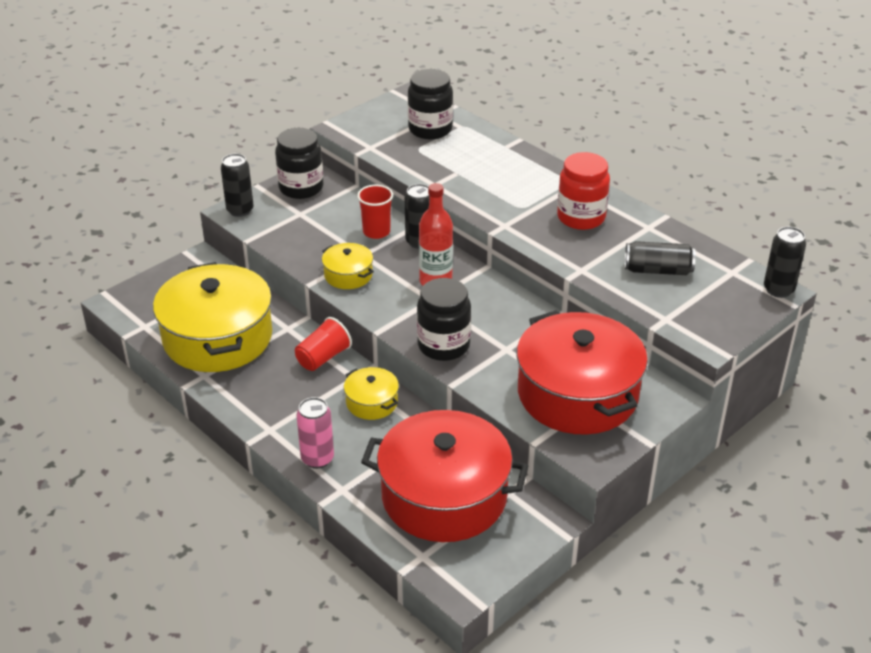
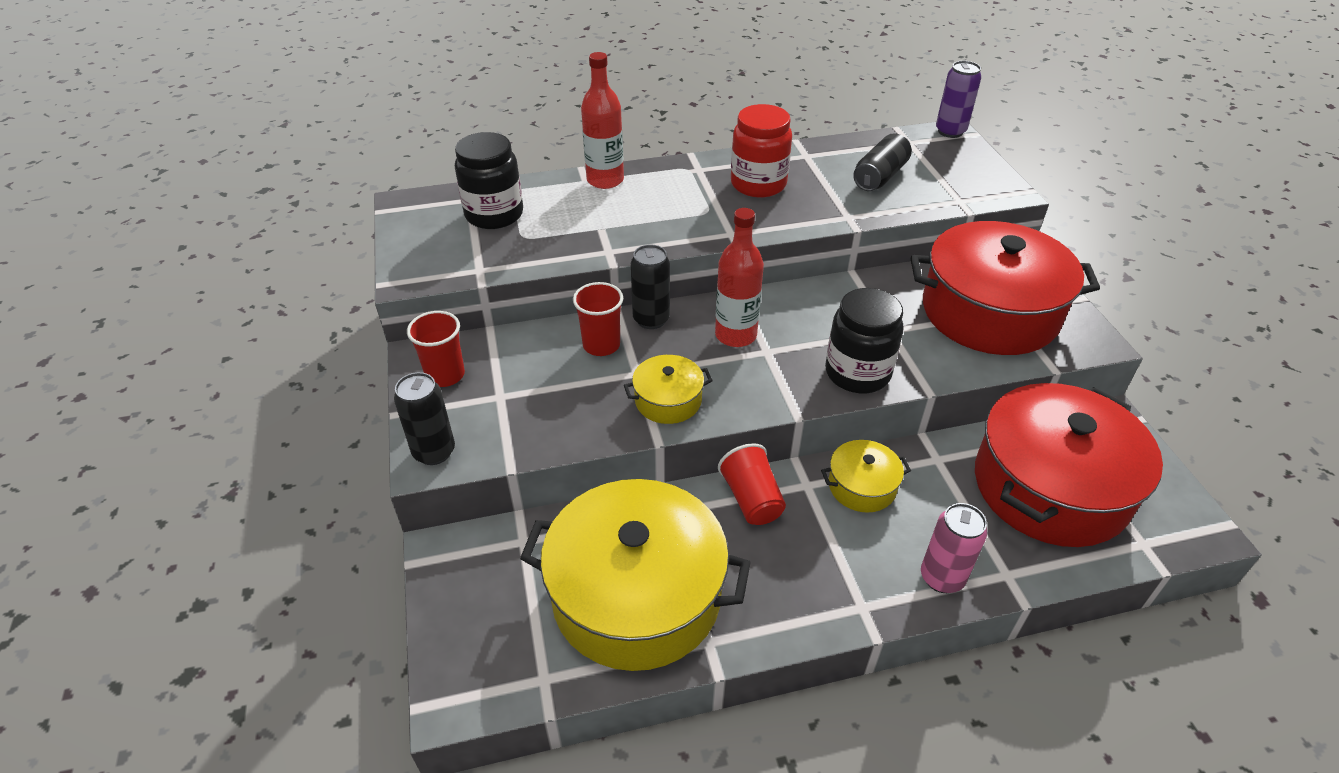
camera: 60 degrees left, 5 degrees up
black jar [275,128,323,199] -> red cup [407,311,465,387]
black can [764,227,806,298] -> purple can [936,61,981,138]
none -> red bottle [581,52,624,189]

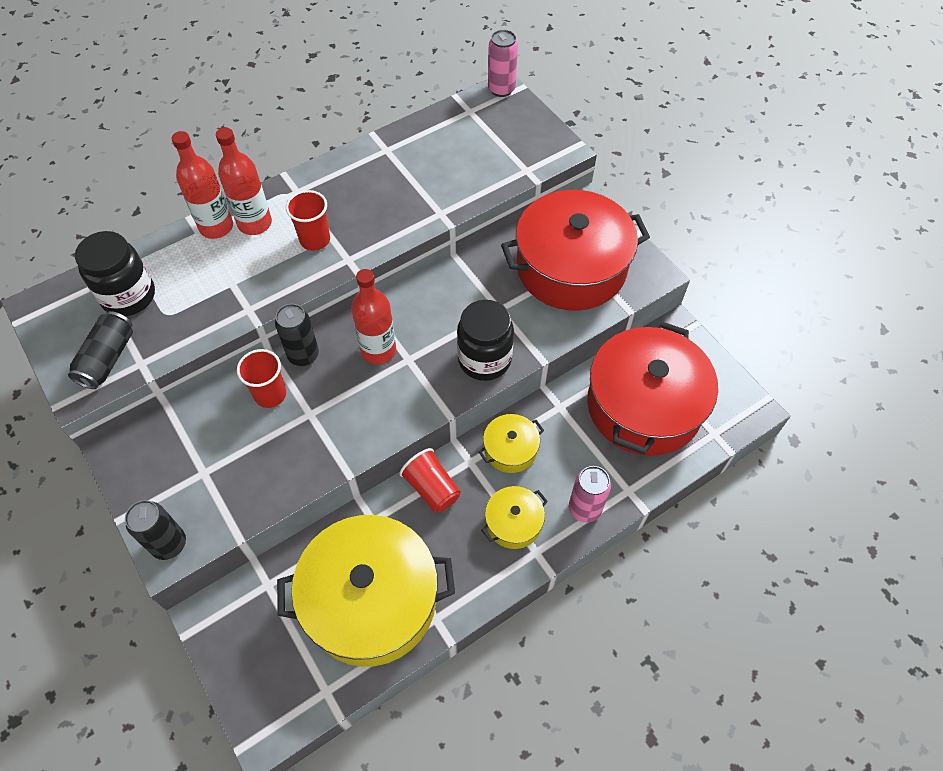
camera: 20 degrees left, 15 degrees up
red cup [407,311,465,387] -> red cup moved to [286,190,330,251]
yellow pot [624,355,713,424] -> yellow pot moved to [481,486,548,549]
red jar [731,104,792,198] -> none
black can [853,133,912,191] -> black can moved to [68,311,133,389]
purple can [936,61,981,138] -> pink can [488,30,518,97]
none -> red bottle [216,127,272,235]

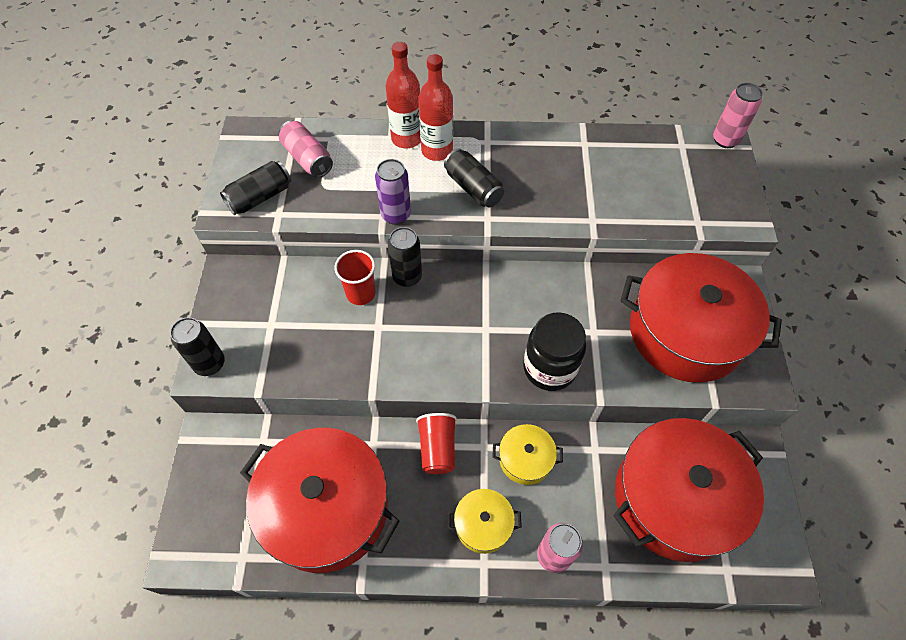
camera: 35 degrees right, 0 degrees up
black jar [75,231,155,316] -> pink can [279,121,333,178]
yellow pot [277,515,455,667] -> red pot [240,428,400,573]
red cup [286,190,330,251] -> black can [444,148,504,208]
red bottle [351,269,396,364] -> none
none -> purple can [375,159,411,225]

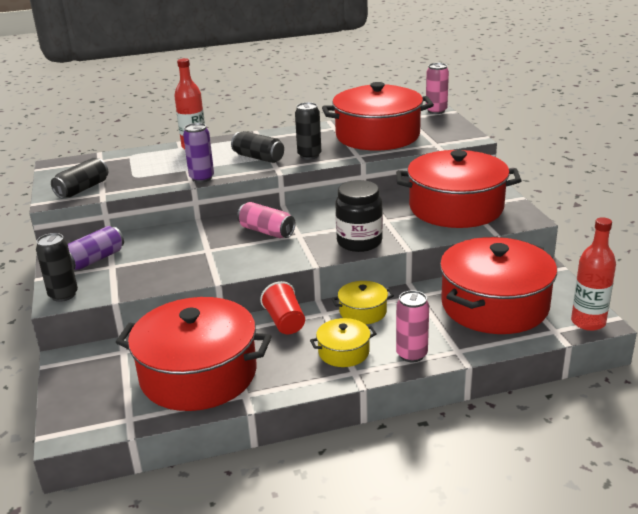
camera: 15 degrees left, 30 degrees down
pink can [279,121,333,178] -> pink can moved to [237,202,296,238]
red cup [334,250,376,305] -> none
black can [388,227,422,287] -> black can moved to [295,102,321,160]
red bottle [418,54,453,161] -> red bottle moved to [571,217,616,331]
none -> purple can [68,226,124,270]
none -> red pot [322,82,434,151]

